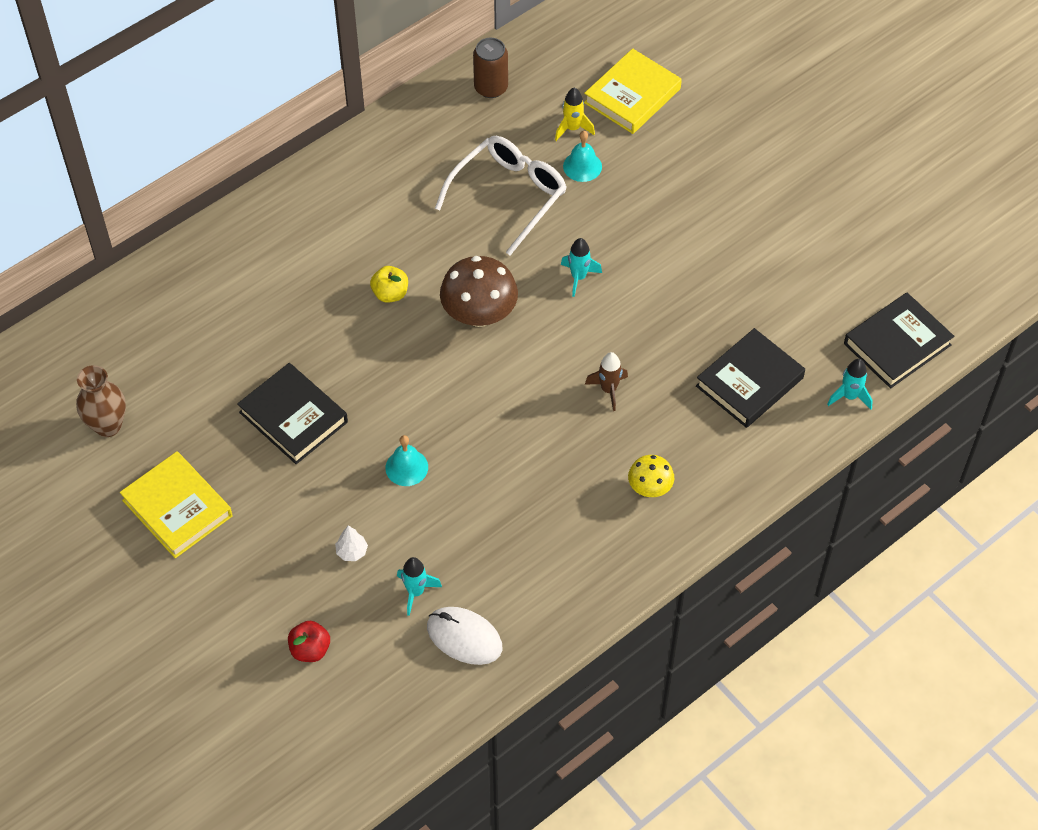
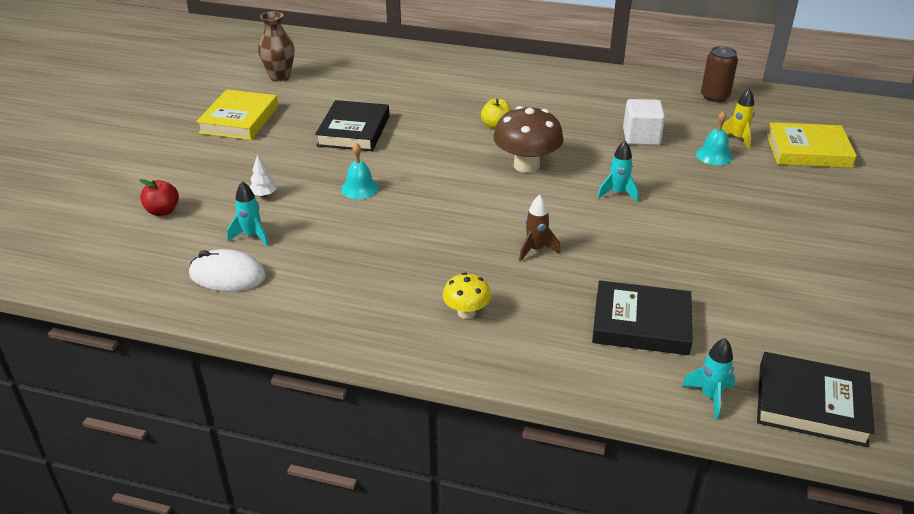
camera: 55 degrees right, 20 degrees down
white mouse [427,607,502,665] -> white mouse turned 75 degrees counterclockwise [189,249,266,292]
white glasses [435,136,567,255] -> white cube [623,99,665,146]

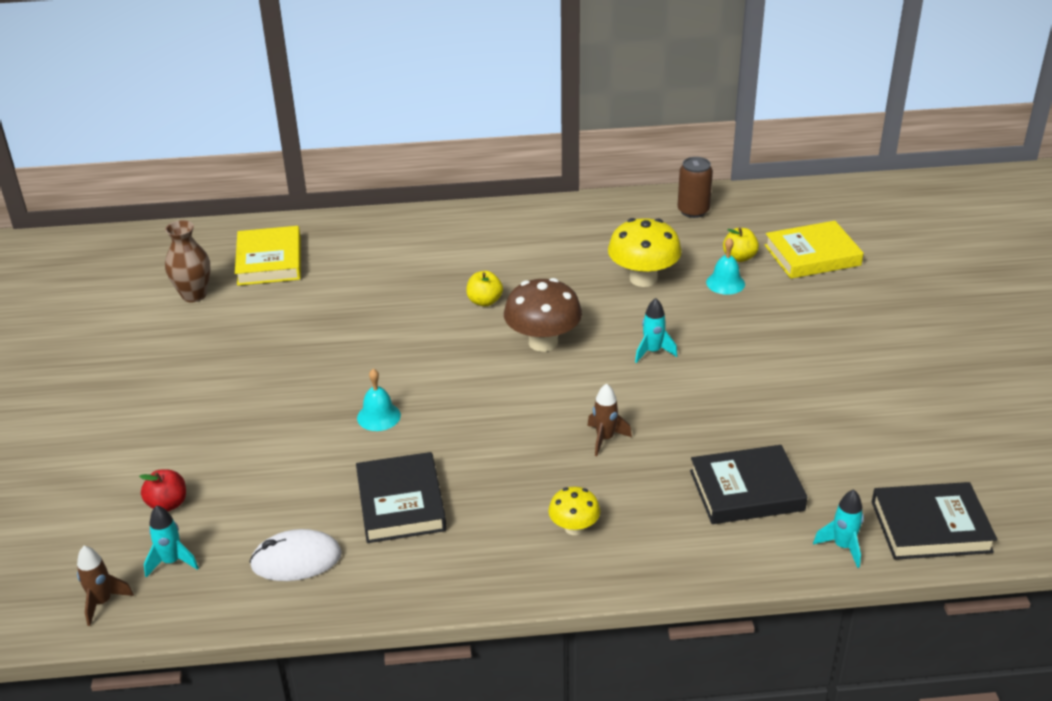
camera: 20 degrees left, 0 degrees up
yellow book [196,89,278,140] -> yellow book moved to [235,226,301,286]
turquoise rocket [227,181,269,246] -> turquoise rocket moved to [144,505,199,578]
white tree [250,154,277,197] -> none
black book [315,100,389,151] -> black book moved to [356,452,447,543]
white cube [623,99,665,146] -> yellow mushroom [608,218,682,287]
yellow rocket [722,89,755,150] -> yellow apple [723,228,759,262]
none -> brown rocket [77,546,134,626]

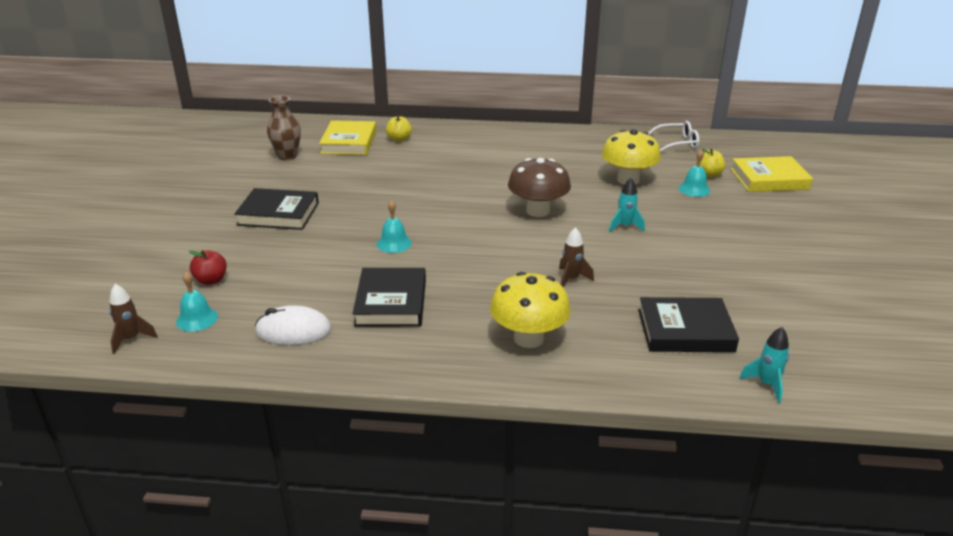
camera: 10 degrees right, 5 degrees down
turquoise rocket [144,505,199,578] -> turquoise bell [176,272,218,331]
yellow apple [466,271,503,307] -> yellow apple moved to [386,115,412,142]
yellow mushroom [548,487,600,535] -> yellow mushroom [490,272,571,348], size x1.77
brown can [678,157,713,218] -> white glasses [648,121,699,152]
black book [872,482,997,560] -> black book moved to [234,188,319,230]

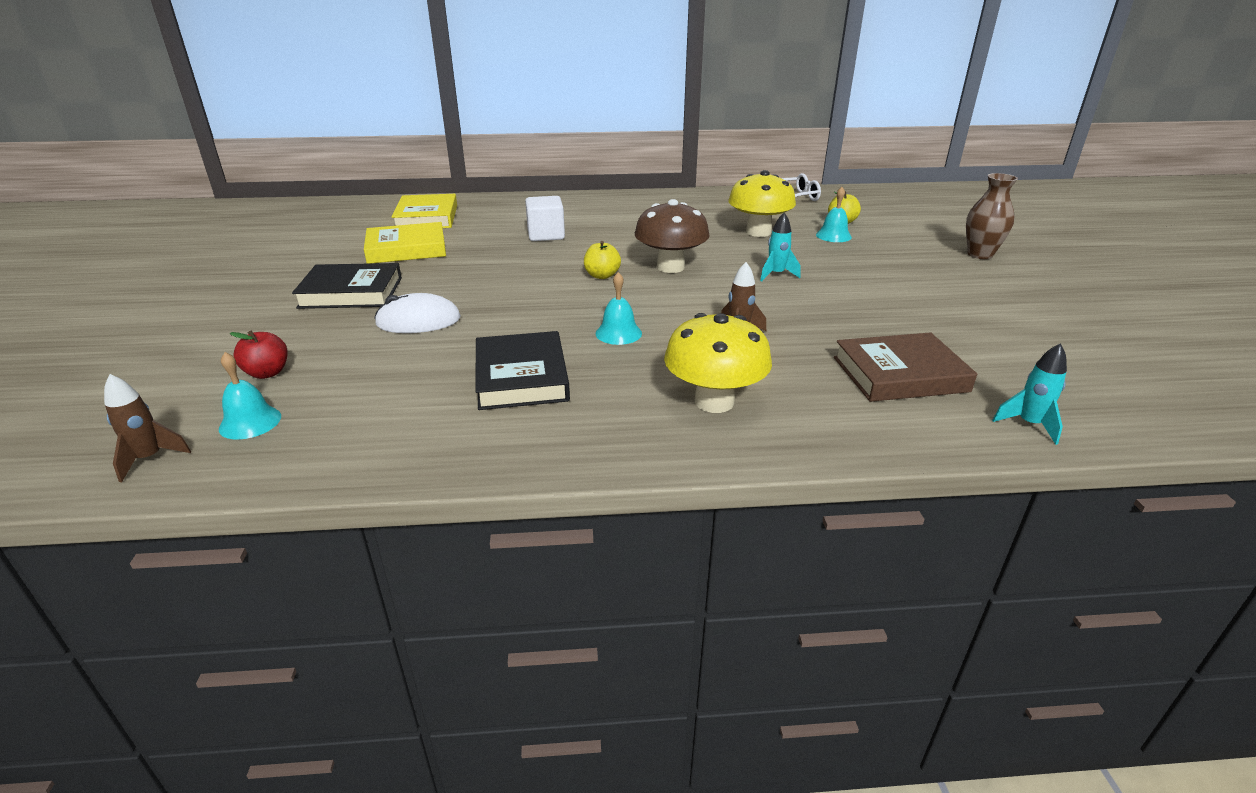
camera: 10 degrees left, 0 degrees up
white mouse [255,305,331,345] -> white mouse moved to [374,293,461,333]
brown vase [267,96,301,160] -> brown vase moved to [966,173,1018,259]
turquoise bell [377,200,412,253] -> turquoise bell moved to [596,272,642,345]
yellow apple [386,115,412,142] -> yellow apple moved to [584,241,621,279]
black book [638,297,739,352] -> brown book [834,332,977,402]
yellow book [731,156,813,192] -> yellow book moved to [364,222,446,264]
none -> white cube [525,196,565,241]

